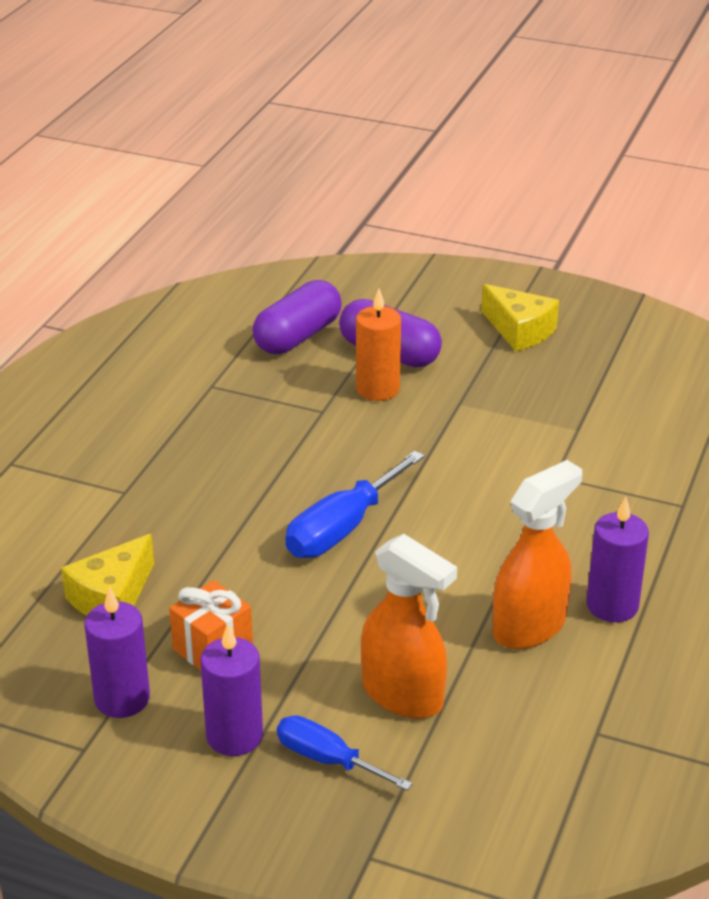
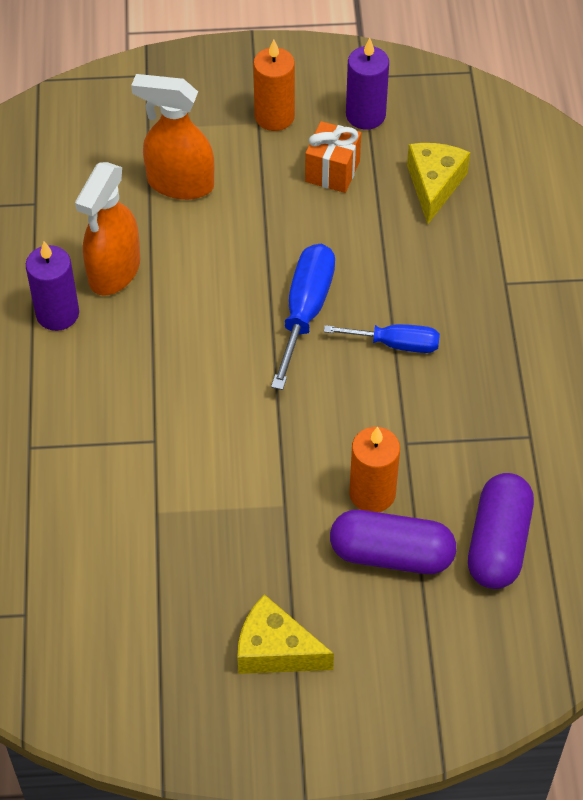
camera: 155 degrees right, 20 degrees up
purple candle [201,624,263,756] -> orange candle [253,39,295,131]
blue screwdriver [277,715,413,791] -> blue screwdriver moved to [324,324,440,353]

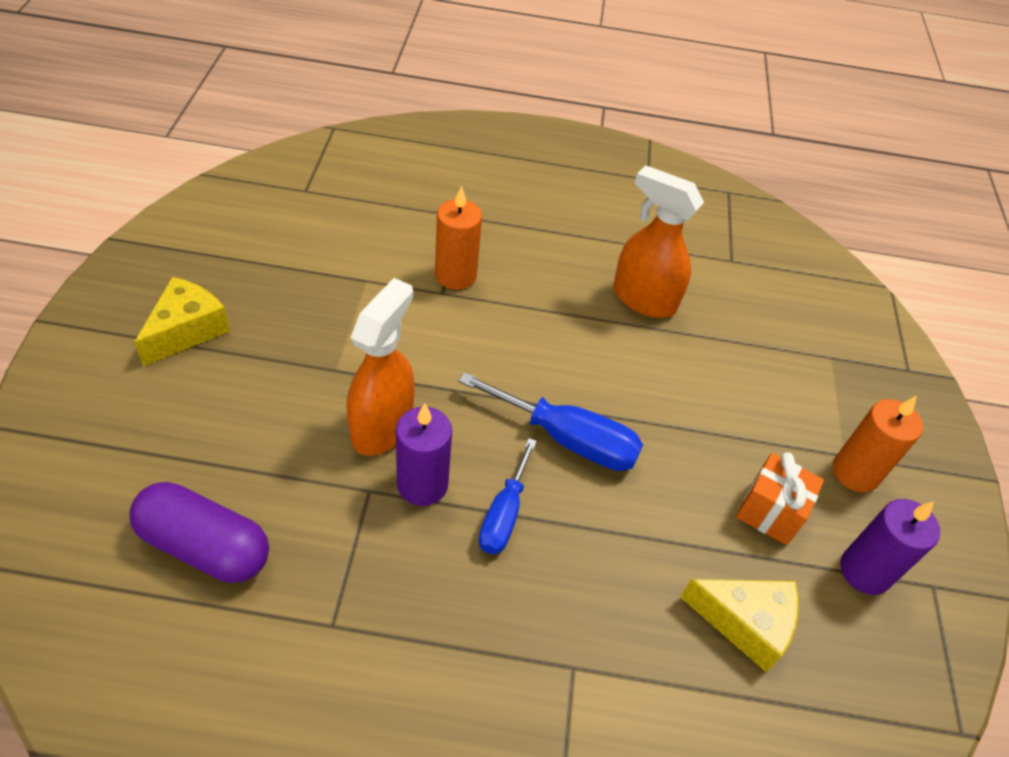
camera: 95 degrees right, 5 degrees down
purple candle [26,241,79,331] -> purple candle moved to [396,404,452,506]
orange spray bottle [131,74,214,200] -> orange spray bottle moved to [347,278,415,456]
purple capsule [330,510,456,574] -> none
orange candle [349,427,400,512] -> orange candle moved to [435,186,482,290]

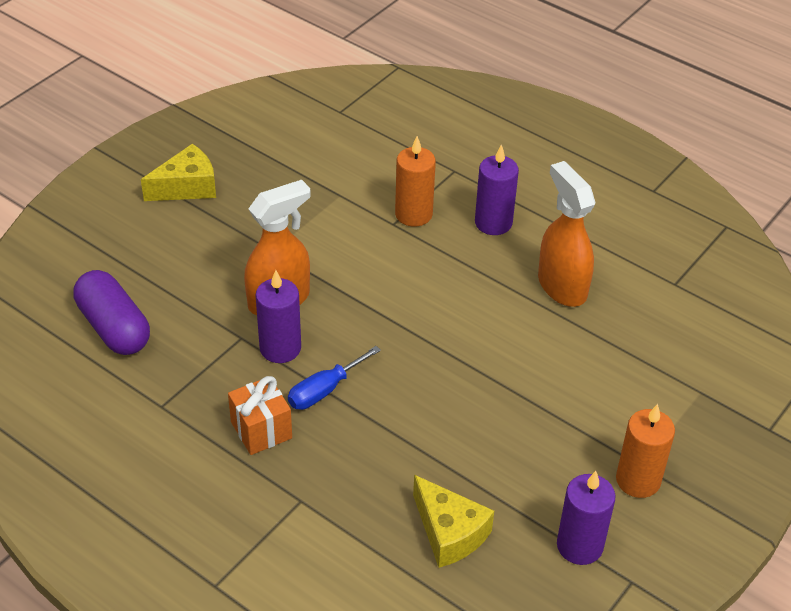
camera: 35 degrees right, 5 degrees down
blue screwdriver [458,372,643,471] -> none
orange gift [736,452,824,545] -> orange gift moved to [228,376,292,455]
none -> purple candle [475,144,519,235]

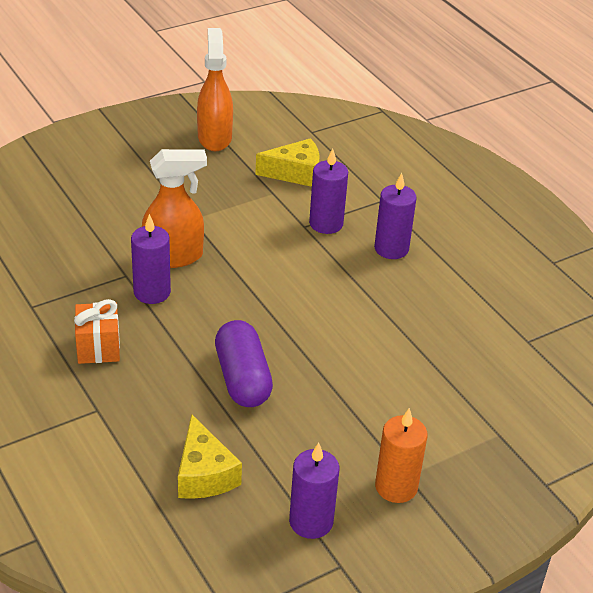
camera: 20 degrees right, 5 degrees down
purple capsule [73,270,150,355] -> purple capsule moved to [215,320,273,407]
yellow cheese [141,144,216,201] -> yellow cheese moved to [255,138,320,187]
blue screwdriver [288,346,381,410] -> none
orange candle [395,136,436,227] -> purple candle [309,148,348,234]
orange spray bottle [538,161,596,307] -> orange spray bottle moved to [197,28,233,151]

